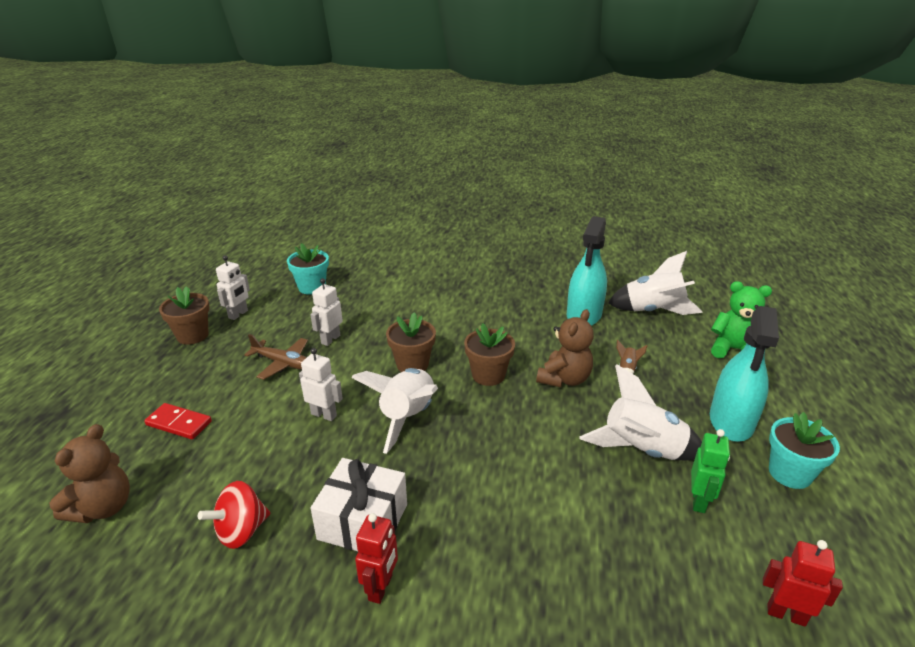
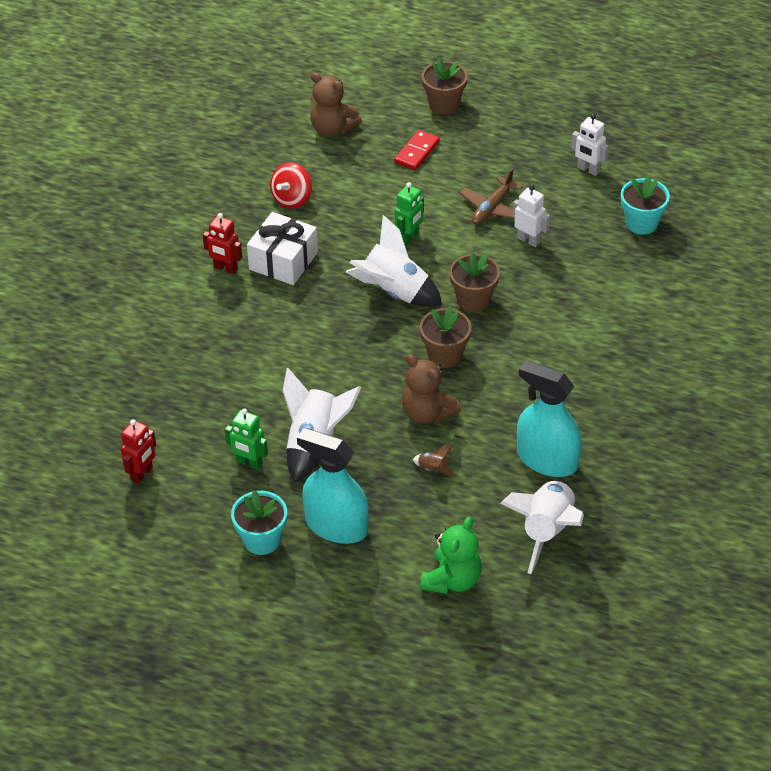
camera: 100 degrees right, 15 degrees up
brown flower pot [159,286,210,345] -> brown flower pot moved to [422,58,468,114]
red spinning top [198,481,270,549] -> red spinning top turned 120 degrees counterclockwise [270,162,312,209]
white robot [299,348,343,421] -> green robot [395,182,424,246]

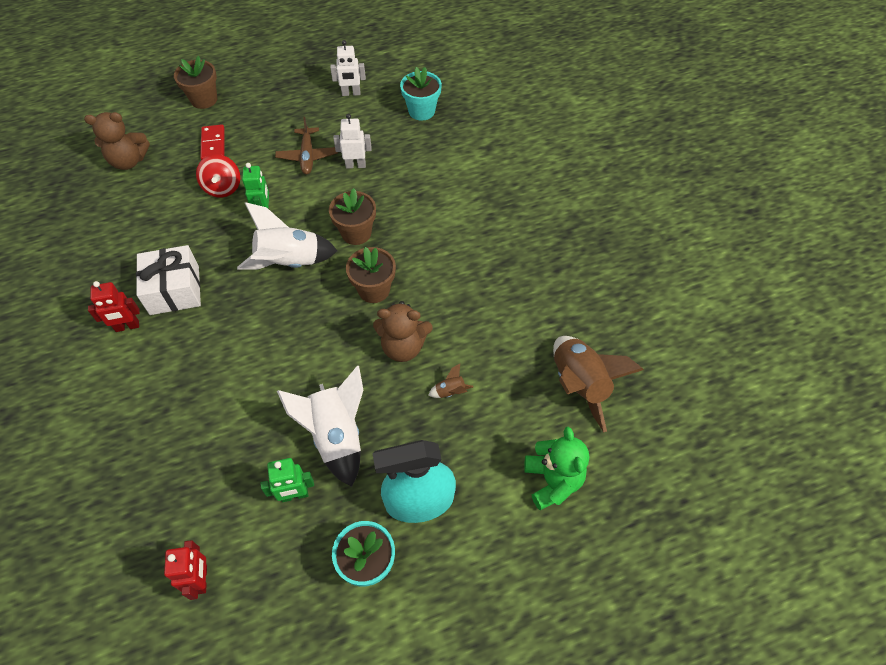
camera: 40 degrees left, 10 degrees up
red spinning top [270,162,312,209] -> red spinning top moved to [196,154,240,197]
white rocket [500,480,584,574] -> brown rocket [553,336,644,432]
turquoise spray bottle [517,360,581,477] -> none

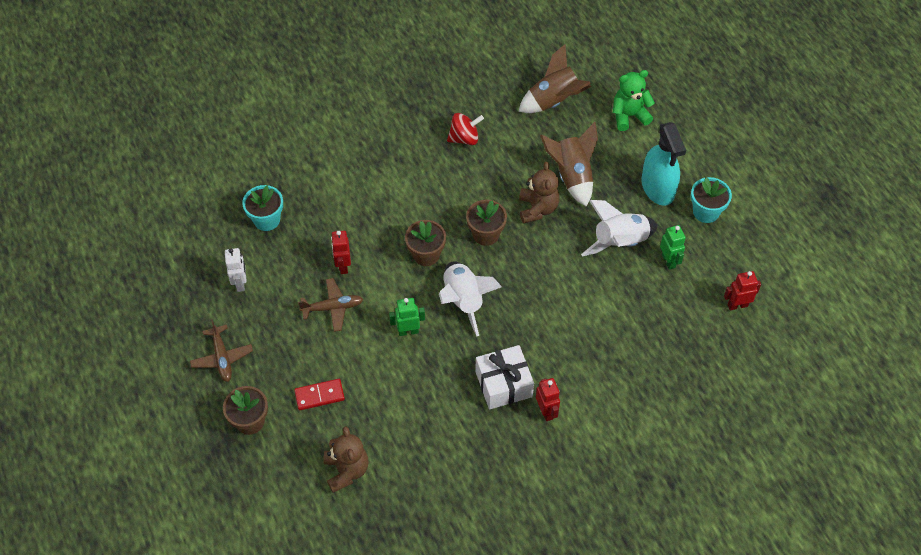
camera: 95 degrees left, 0 degrees up
red spinning top [196,154,240,197] -> red spinning top moved to [447,113,484,145]
white robot [333,114,372,168] -> red robot [331,231,351,274]
brown rocket [428,364,473,398] -> brown rocket [540,122,598,207], size x2.41
none -> brown plane [190,319,253,382]

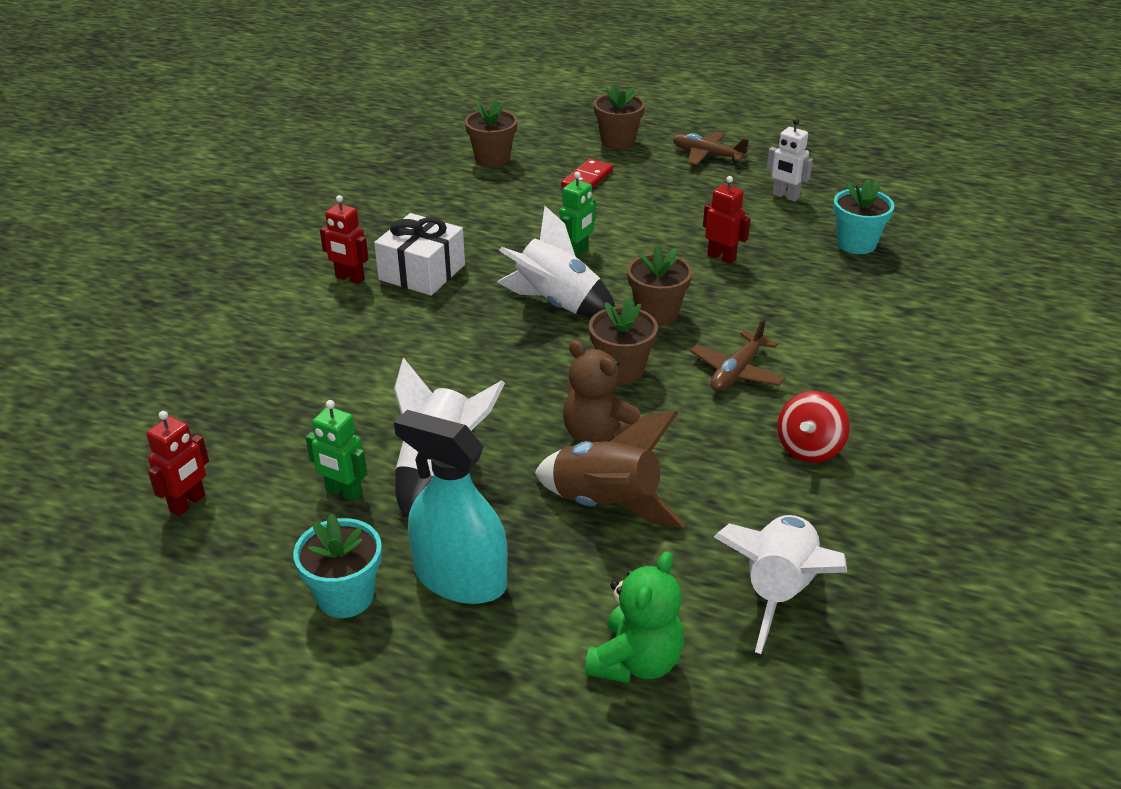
camera: 135 degrees right, 20 degrees down
brown plane [298,278,363,332] -> brown plane moved to [690,318,785,391]
brown teddy bear [323,426,369,493] -> brown flower pot [465,99,518,167]
brown rocket [519,44,591,113] -> white rocket [714,515,847,654]

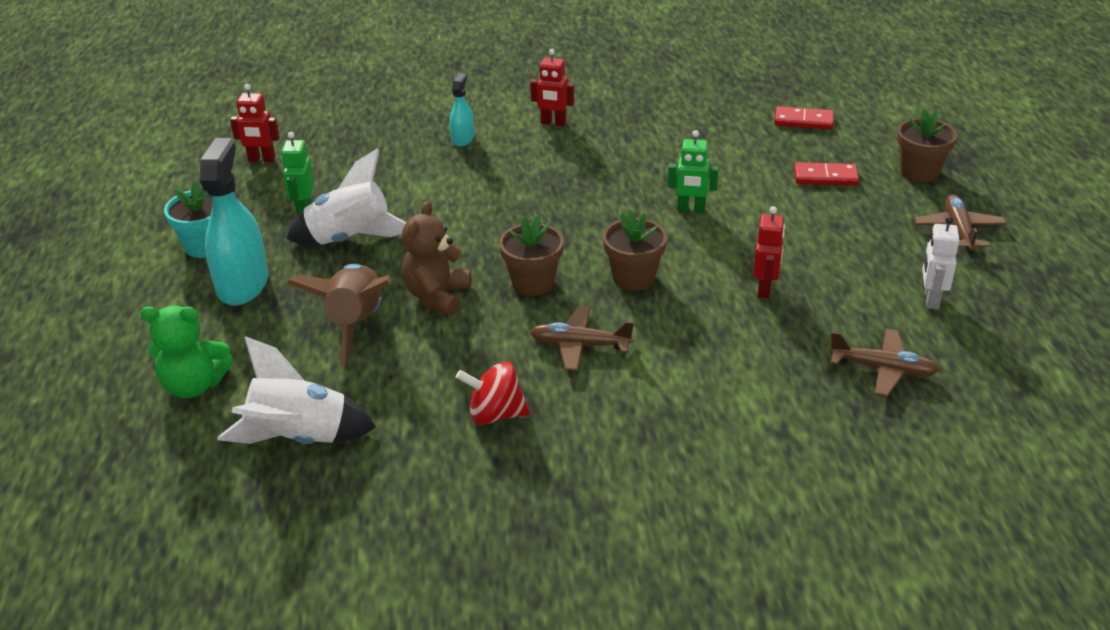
camera: 65 degrees right, 0 degrees up
red robot [320,195,369,284] -> red robot turned 75 degrees counterclockwise [530,49,574,126]
white gift [374,213,465,296] -> none
brown flower pot [465,99,518,167] -> red domino [774,106,834,130]
white rocket [497,206,615,318] -> none
turquoise flower pot [833,179,894,254] -> brown plane [829,329,939,397]
none -> turquoise spray bottle [450,73,474,146]

